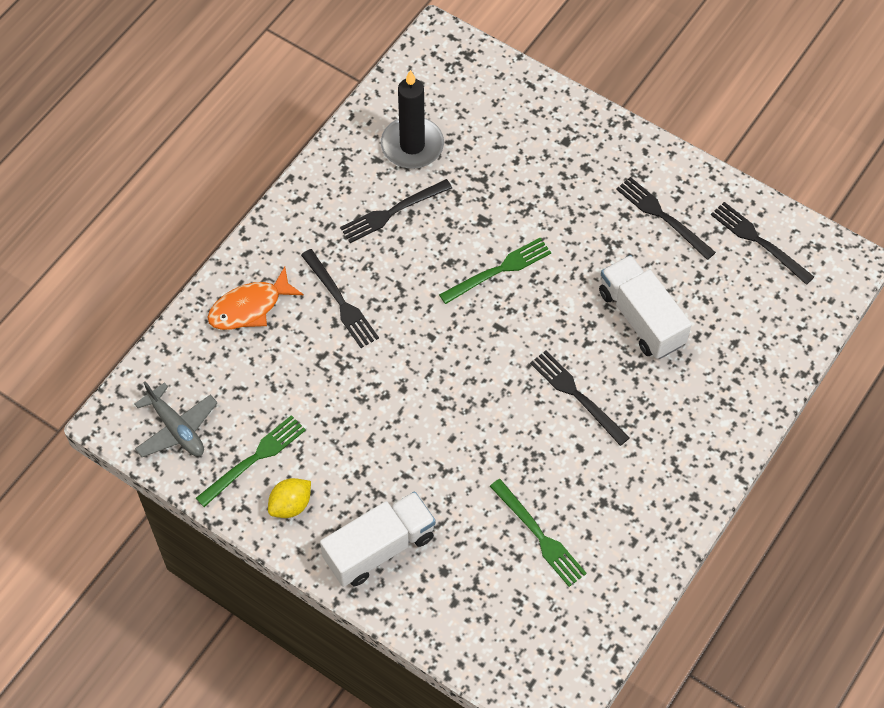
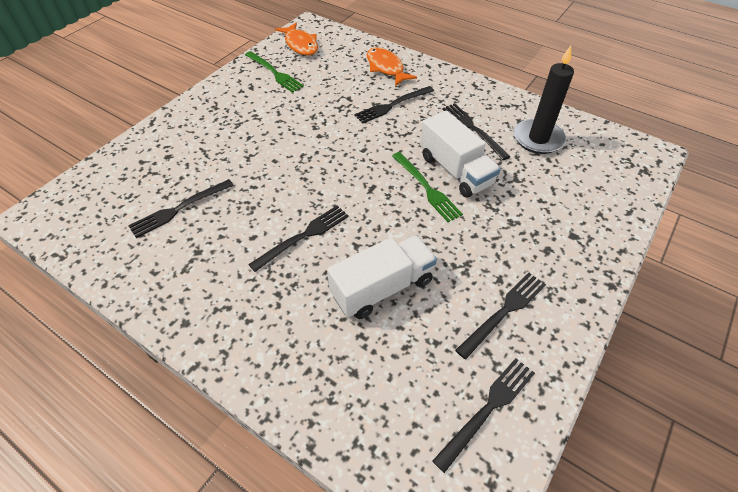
camera: 90 degrees right, 10 degrees down
grey plane [134,381,218,457] -> orange fish [275,23,318,56]
yellow lemon [268,478,311,518] -> none
white truck [320,491,436,587] -> white truck moved to [420,110,501,198]
green fork [490,479,587,587] -> black fork [128,179,234,238]

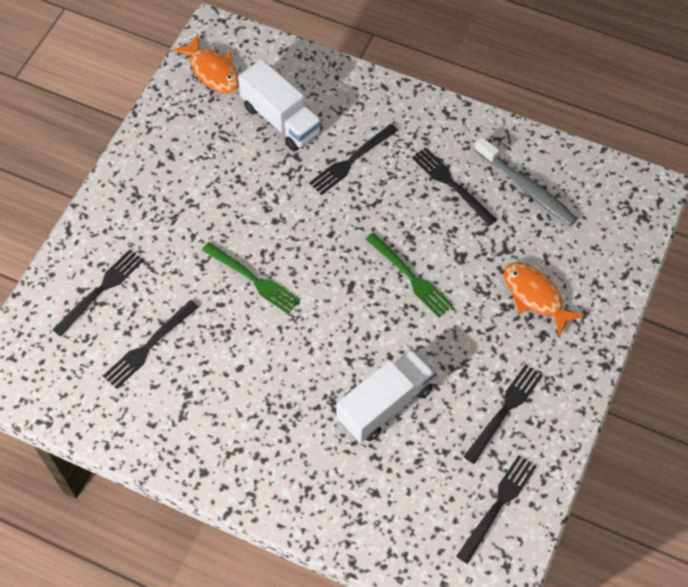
camera: 10 degrees left, 10 degrees up
green fork [245,51,304,93] -> green fork moved to [202,242,300,314]
black fork [248,206,349,272] -> black fork moved to [52,249,144,337]
orange fish [367,47,417,86] -> orange fish moved to [504,263,584,337]
white truck [420,110,501,198] -> white truck moved to [238,59,322,151]
black candle [514,46,574,154] -> grey toothbrush [474,137,577,226]

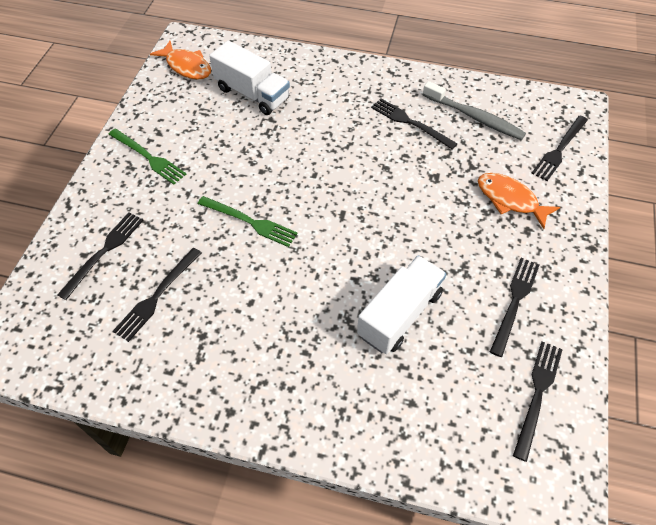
camera: 10 degrees left, 5 degrees down
black fork [309,124,398,195] -> black fork moved to [532,116,588,181]
green fork [365,232,453,317] -> green fork moved to [108,129,186,185]

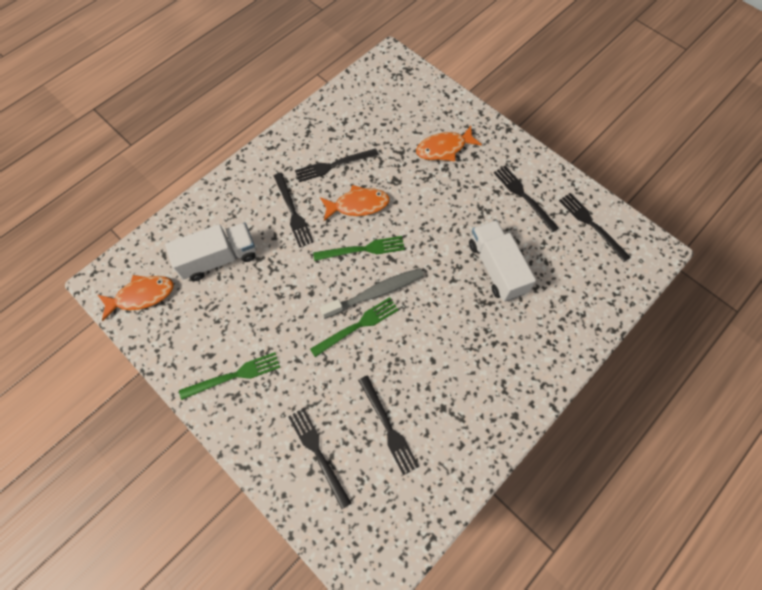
camera: 60 degrees left, 10 degrees up
grey toothbrush [423,81,526,140] -> grey toothbrush moved to [320,268,424,319]
black fork [532,116,588,181] -> black fork moved to [274,173,314,247]
none -> green fork [313,236,405,261]
none -> orange fish [320,185,390,221]

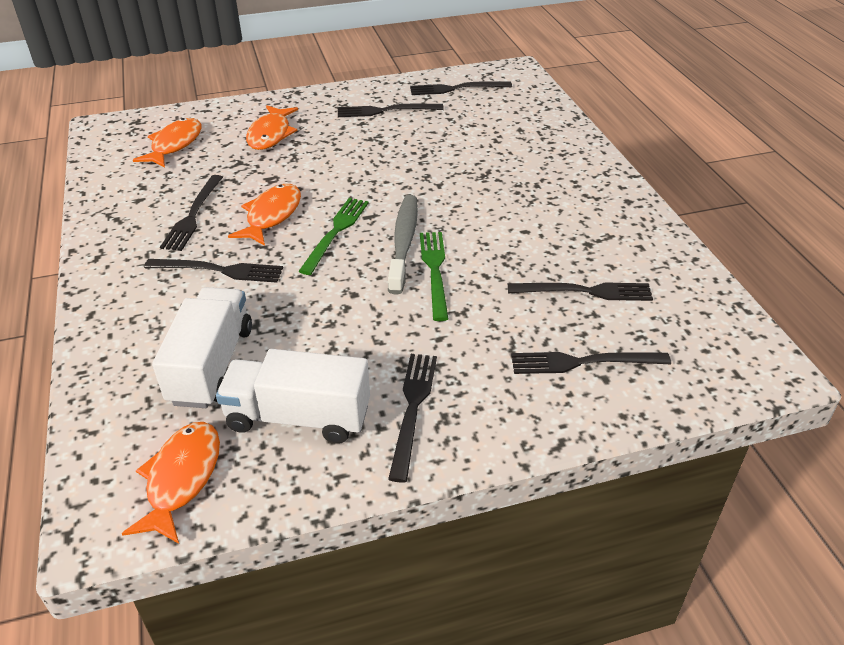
camera: 60 degrees left, 25 degrees down
green fork [179,352,280,400] -> black fork [388,354,437,483]
white truck [469,220,536,302] -> white truck moved to [216,349,370,444]
none -> orange fish [133,118,201,167]

